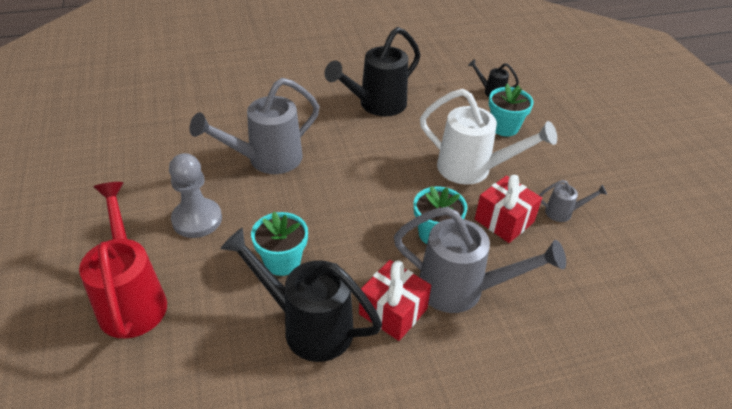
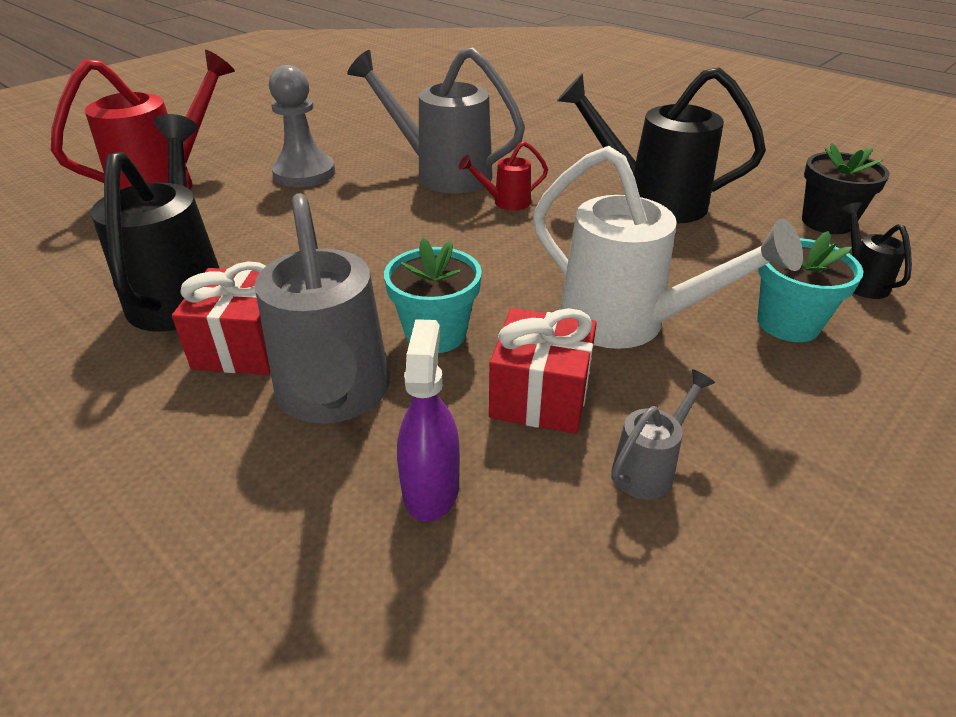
camera: 60 degrees right, 5 degrees down
turquoise flower pot [251,212,308,276] -> none
white watering can [420,89,557,185] -> white watering can turned 45 degrees counterclockwise [533,146,803,349]
grey watering can [539,180,607,222] -> grey watering can turned 105 degrees counterclockwise [611,369,715,499]
none -> purple spray bottle [397,319,460,522]
none -> red watering can [459,141,548,211]
none -> black flower pot [802,143,890,234]

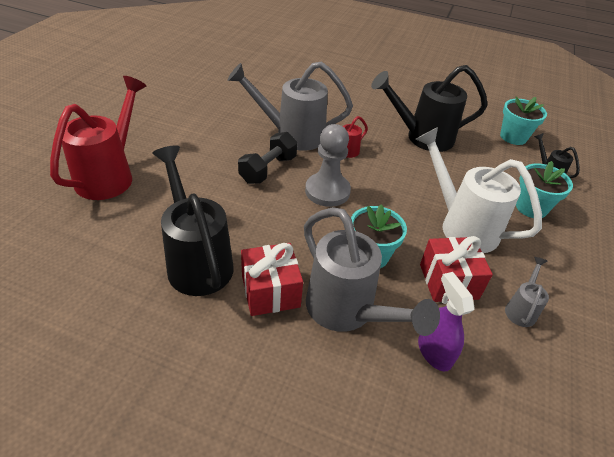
camera: 25 degrees left, 5 degrees up
grey pawn [269,65,335,187] -> grey pawn moved to [305,124,351,207]
white watering can [533,146,803,349] -> white watering can turned 150 degrees counterclockwise [416,127,542,253]
black flower pot [802,143,890,234] -> turquoise flower pot [500,97,547,145]
none -> black dumbbell [238,132,297,184]

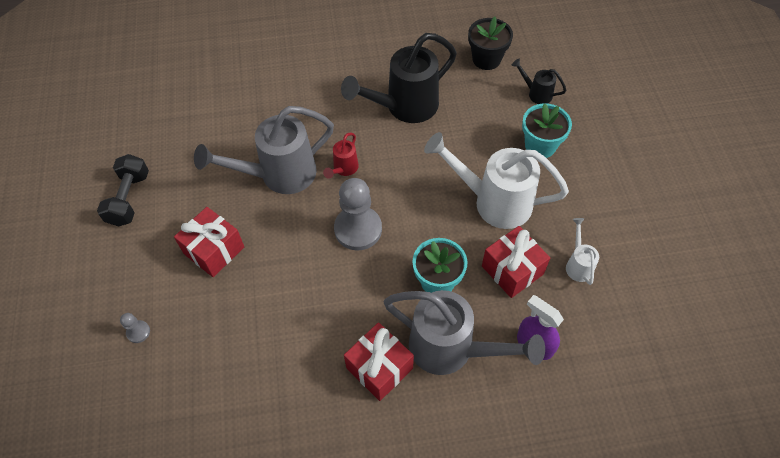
camera: 25 degrees left, 15 degrees up
red watering can [50,76,146,200] -> grey pawn [120,313,150,343]
black watering can [153,145,233,296] -> none
black dumbbell [238,132,297,184] -> black dumbbell moved to [97,154,149,226]
turquoise flower pot [500,97,547,145] -> black flower pot [468,17,513,70]
grey watering can [505,257,549,327] -> white watering can [566,218,599,285]
none -> red gift [174,207,244,277]

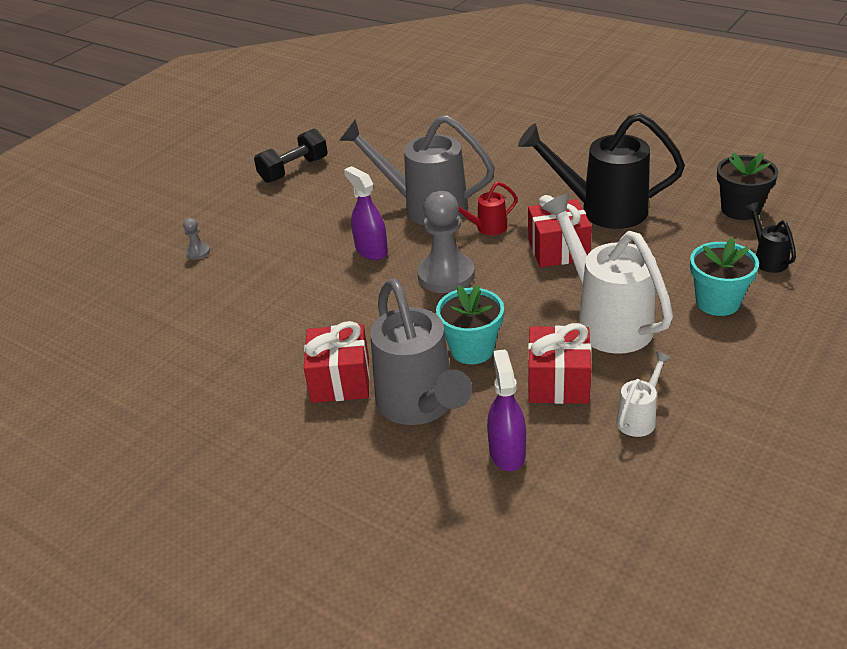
camera: 45 degrees right, 20 degrees down
red gift [174,207,244,277] -> red gift moved to [528,195,592,268]
none -> purple spray bottle [344,166,388,260]

